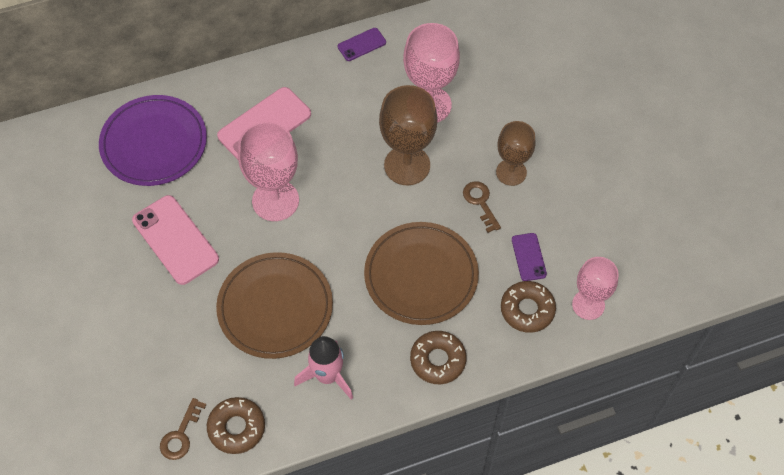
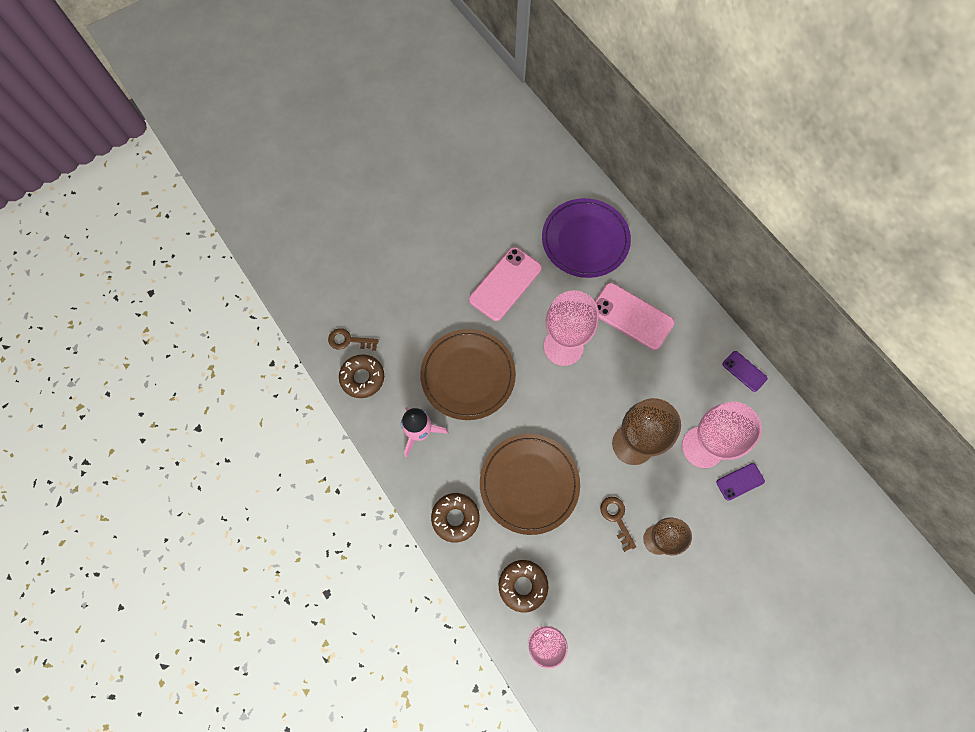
camera: 75 degrees right, 10 degrees up
brown key [463,181,501,233] -> brown key turned 75 degrees counterclockwise [600,497,636,552]
purple phone [512,233,547,281] -> purple phone moved to [716,463,765,501]

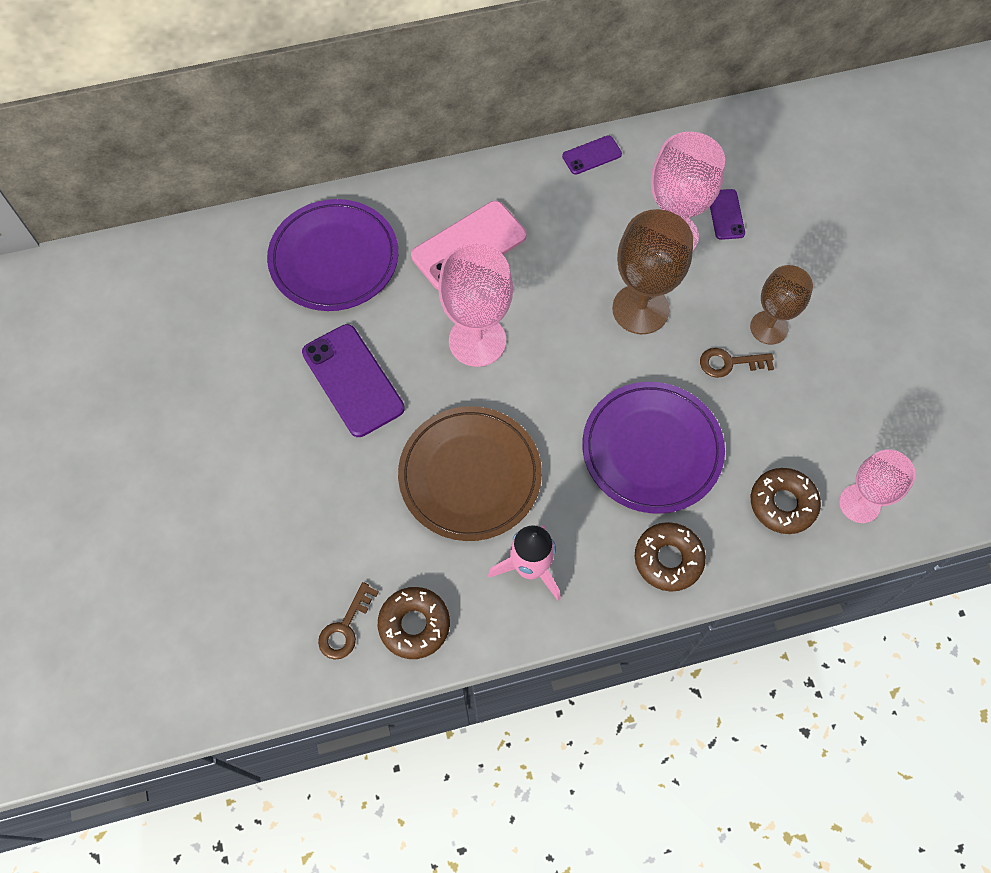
camera: 70 degrees left, 5 degrees down
pink phone [469,247,542,321] -> purple phone [302,324,405,437]
brown plate [480,434,580,535] -> purple plate [582,382,725,514]

